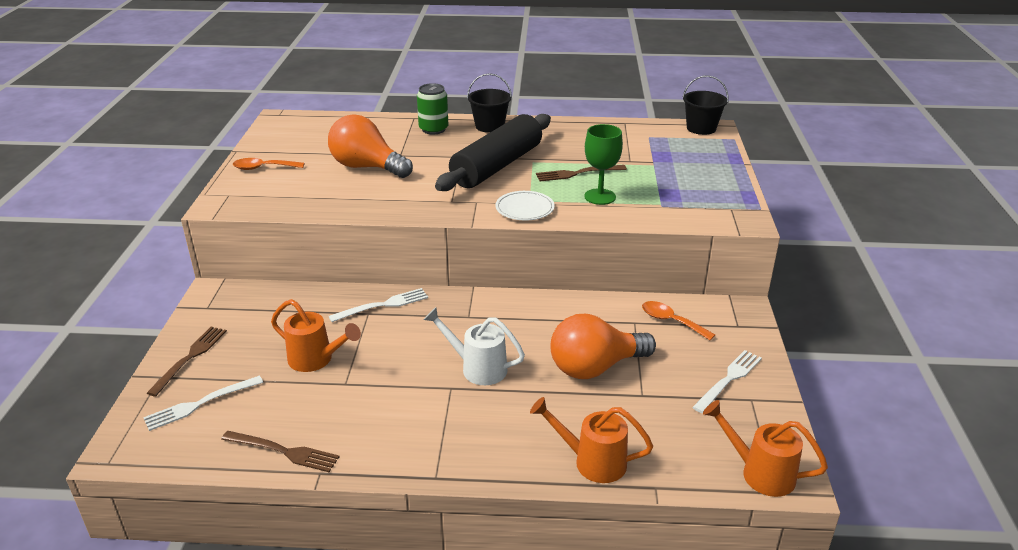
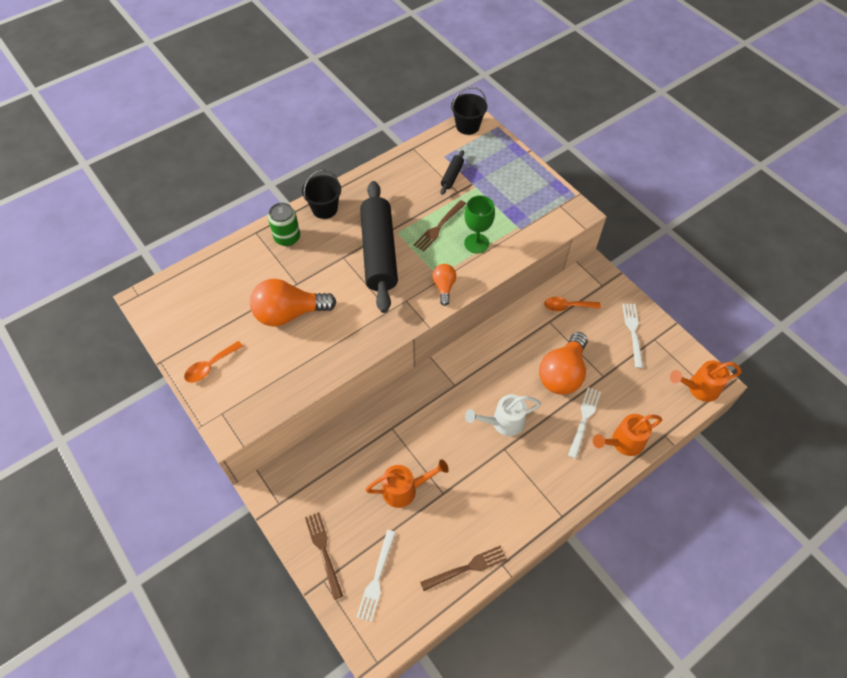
camera: 40 degrees left, 25 degrees up
white fork [329,288,428,322] -> white fork moved to [568,387,601,459]
white plate [495,191,555,220] -> orange light bulb [432,264,456,306]
none -> black rolling pin [440,150,464,195]

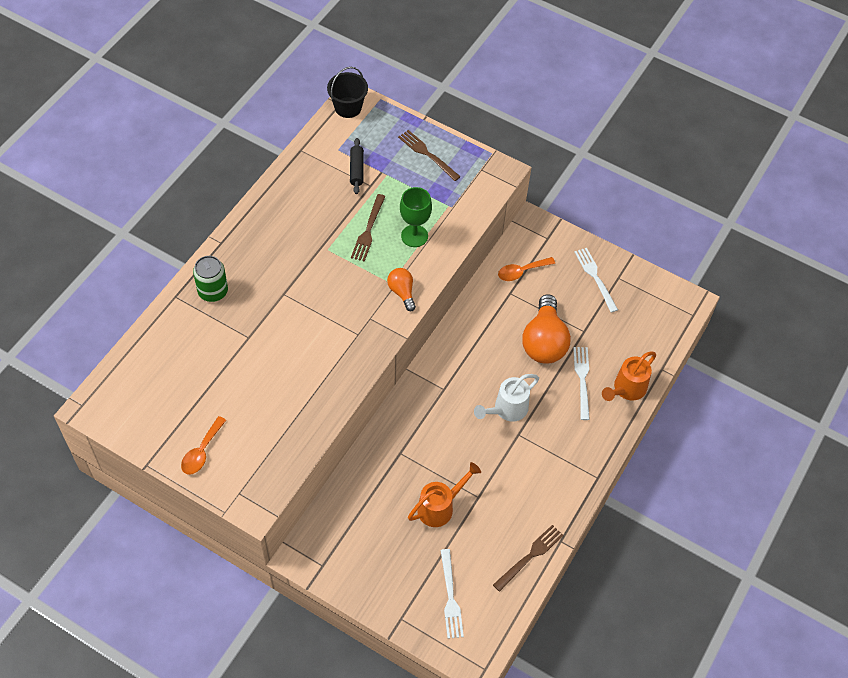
camera: 25 degrees left, 0 degrees up
orange light bulb [250,279,336,326] -> none
black bucket [302,169,341,219] -> none
brown fork [305,512,343,600] -> brown fork moved to [398,130,461,181]
black rolling pin [360,181,398,313] -> none
orange watering can [670,361,742,402] -> none

